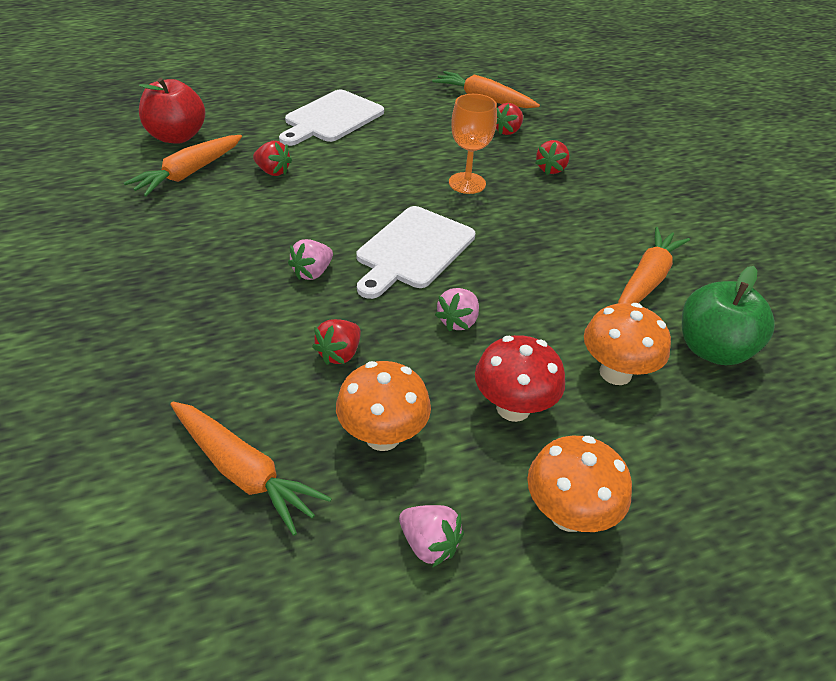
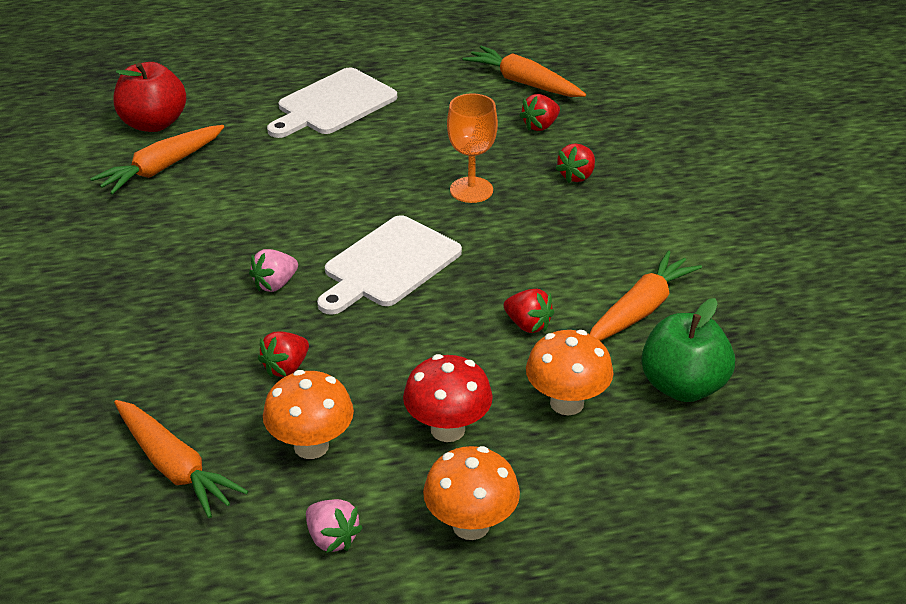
camera: 10 degrees right, 5 degrees down
red strawberry [253,141,292,176] -> red strawberry moved to [504,289,555,333]
pink strawberry [435,288,479,332] -> none

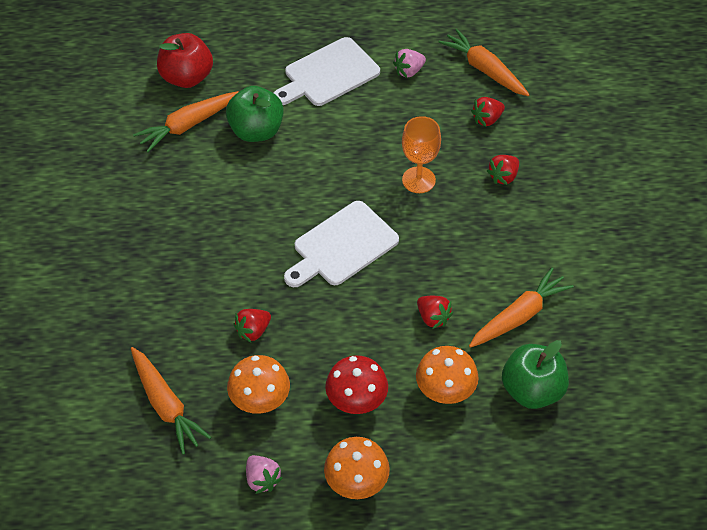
camera: 10 degrees right, 15 degrees up
pink strawberry [249,249,298,292] -> pink strawberry moved to [393,49,426,78]
none -> green apple [226,86,284,142]

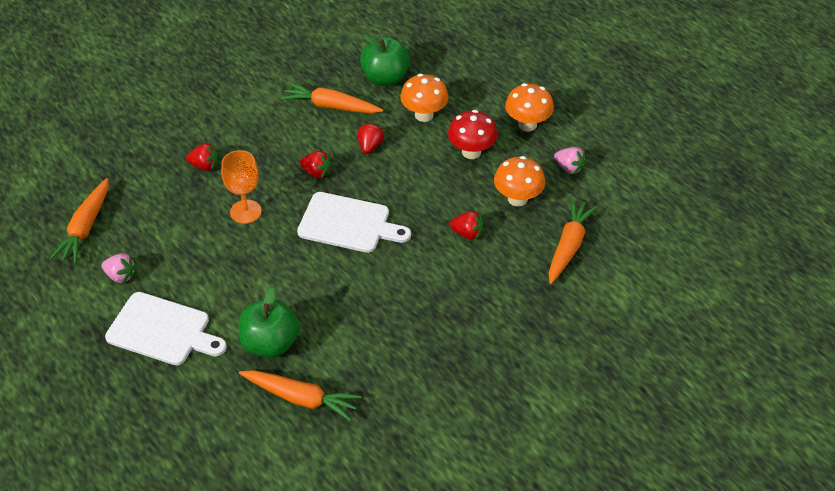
camera: 125 degrees left, 5 degrees down
red apple [157,33,213,88] -> none
pink strawberry [246,455,282,494] -> pink strawberry turned 105 degrees clockwise [554,147,586,174]
red strawberry [471,97,505,126] -> red strawberry moved to [300,151,332,178]

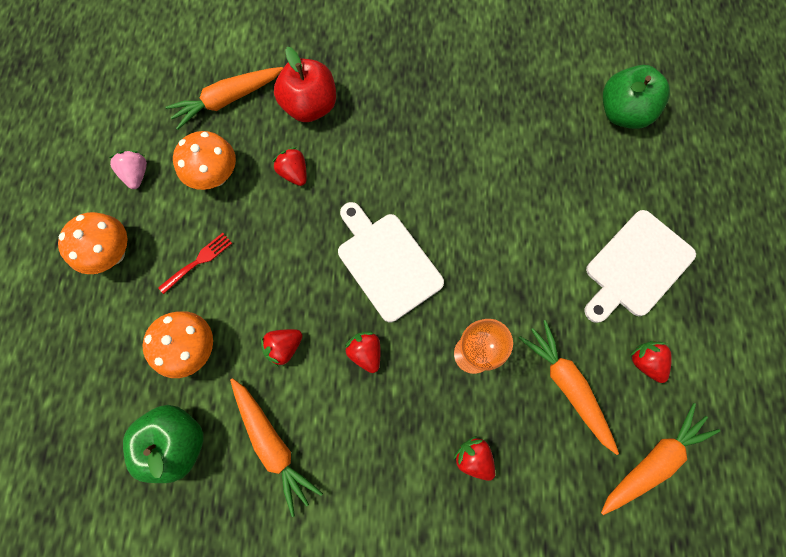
camera: 140 degrees left, 25 degrees up
pink strawberry [101,253,136,284] -> red strawberry [630,341,672,383]
white cutting board [105,292,227,365] -> white cutting board turned 105 degrees counterclockwise [584,210,696,323]
green apple [238,287,299,358] -> green apple moved to [603,65,670,129]
orange carrot [239,370,361,421] -> orange carrot moved to [519,320,619,455]
red mushroom [448,110,497,159] -> red fork [158,233,232,294]
none -> red apple [274,47,336,122]

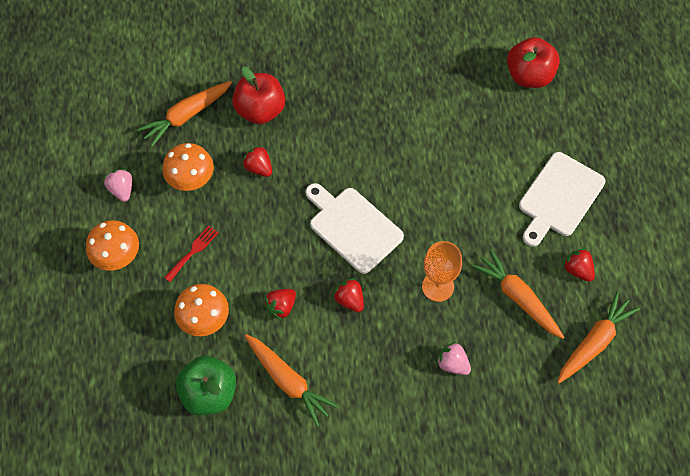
camera: 10 degrees left, 10 degrees down
red strawberry [453,436,495,481] -> pink strawberry [436,342,471,375]
green apple [603,65,670,129] -> red apple [507,37,560,88]

